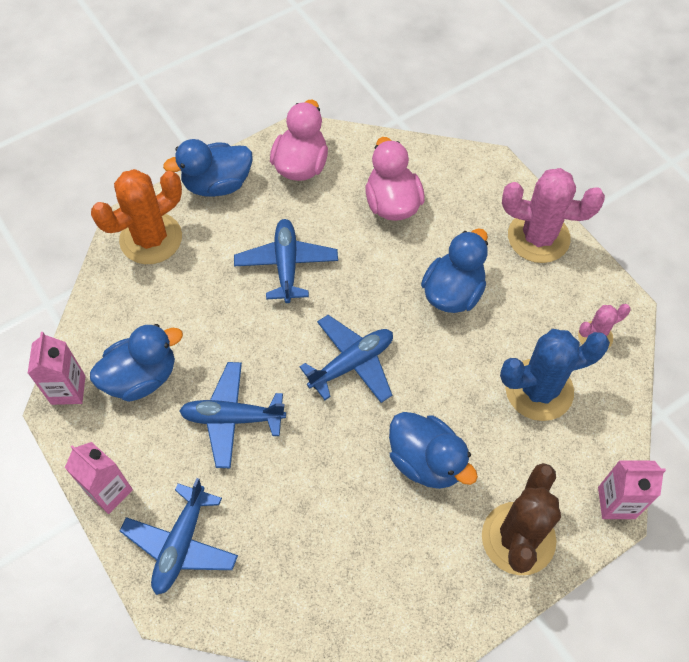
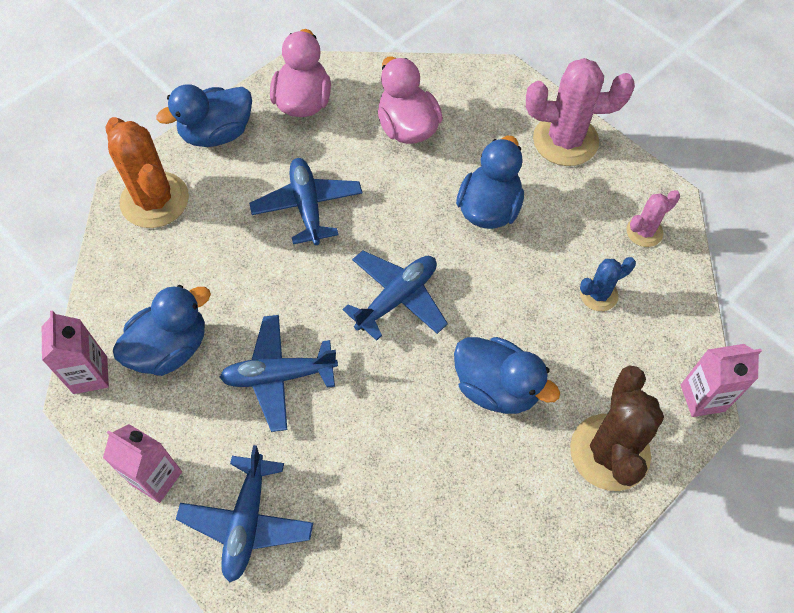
camera: 10 degrees left, 0 degrees up
orange cactus [91,169,182,264] -> orange cactus turned 75 degrees counterclockwise [105,117,189,228]
blue cactus [500,329,610,421] -> blue cactus [580,257,636,311], size x0.52

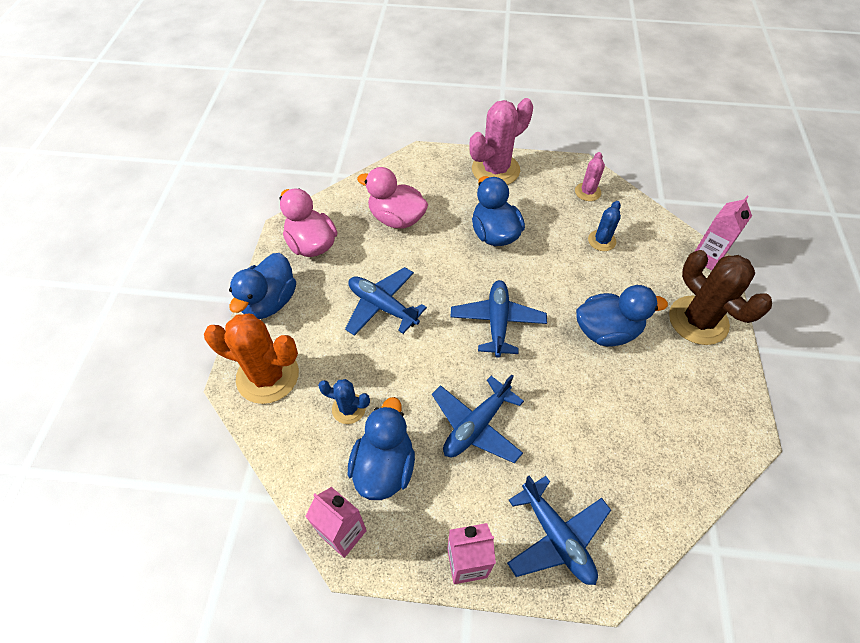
camera: 40 degrees left, 5 degrees down
none -> blue cactus [318,379,370,424]

